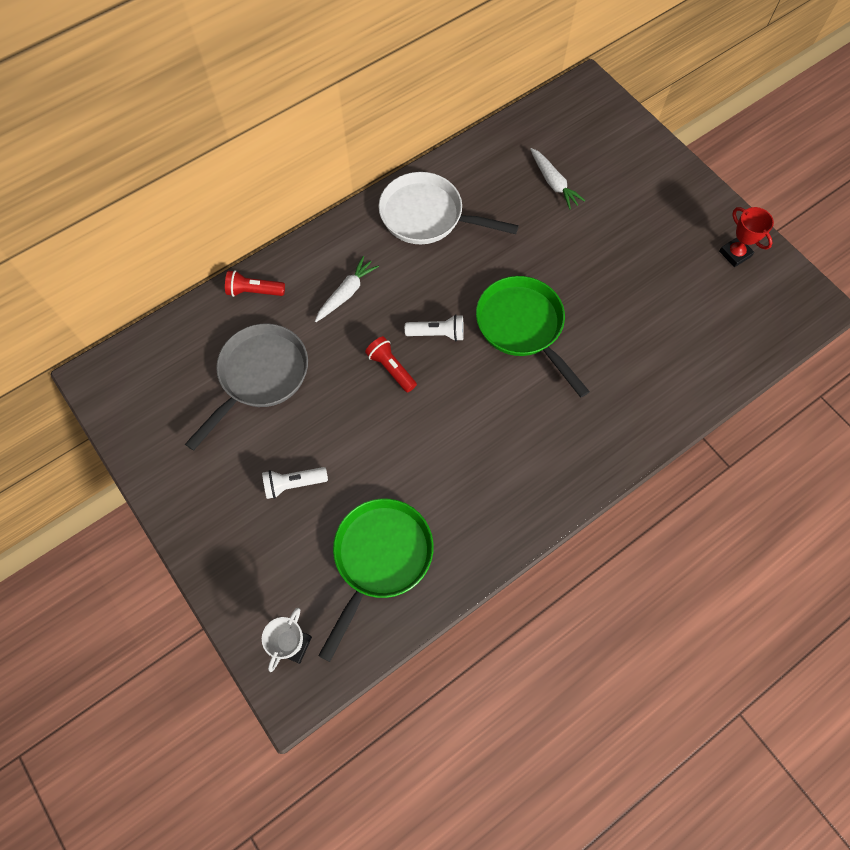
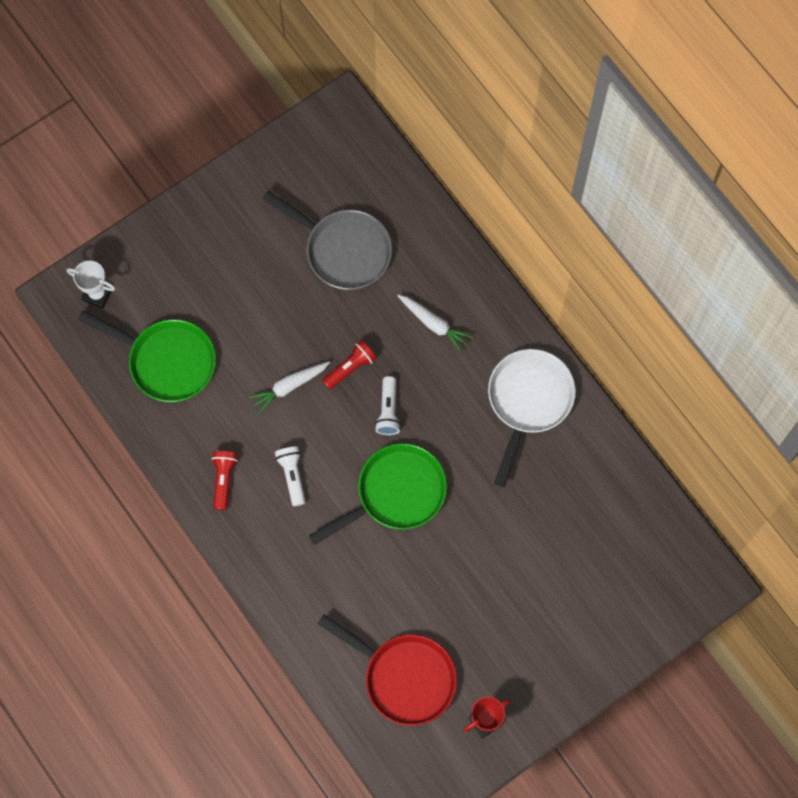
camera: 90 degrees right, 5 degrees up
red flashlight [225,270,285,297] -> red flashlight moved to [211,451,238,510]
white flashlight [262,467,328,499] -> white flashlight moved to [275,446,306,506]
white carrot [530,148,586,210] -> white carrot moved to [249,361,330,414]
none -> red pan [317,615,457,726]

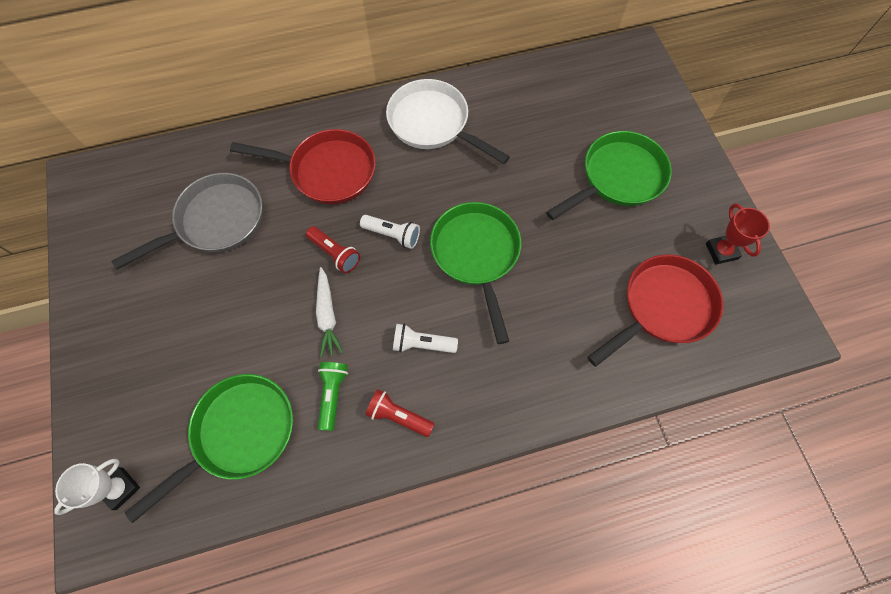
camera: 70 degrees left, 5 degrees down
red flashlight [322,340,377,390] -> red flashlight turned 150 degrees clockwise [306,226,360,273]
white carrot [397,294,473,352] -> red pan [230,129,376,204]
none -> green flashlight [318,362,348,431]
none -> green pan [546,131,672,220]

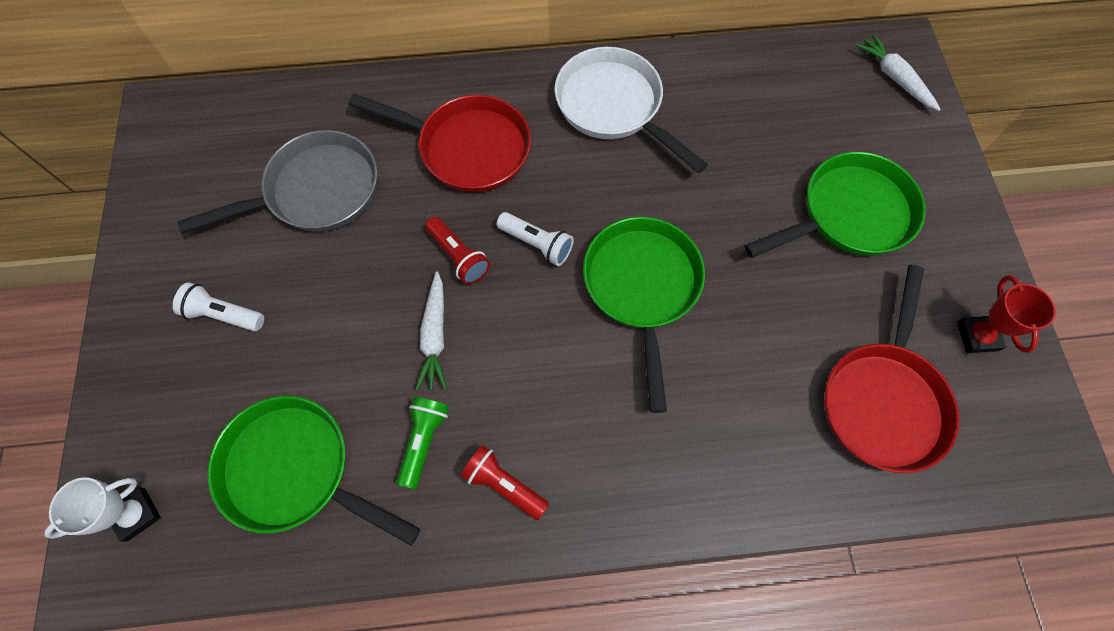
camera: 10 degrees right, 0 degrees up
green pan [125,374,293,523] -> green pan turned 120 degrees counterclockwise [208,396,420,546]
white flashlight [393,324,458,353] -> white flashlight moved to [173,282,264,331]
red pan [588,254,723,367] -> red pan turned 135 degrees clockwise [824,265,959,473]
none -> white carrot [855,34,941,111]

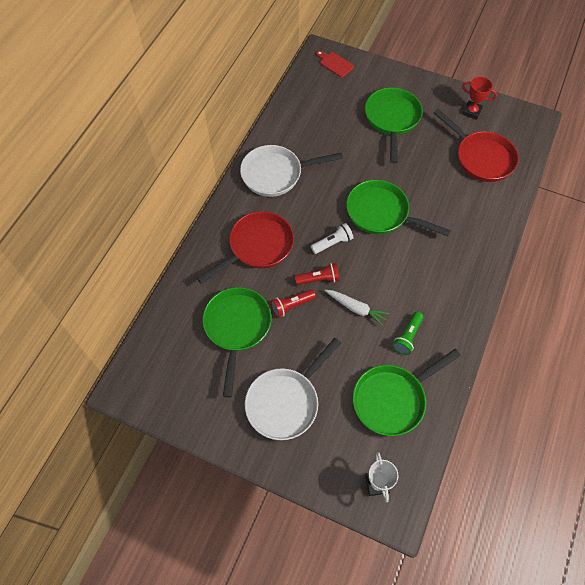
camera: 60 degrees left, 5 degrees down
white flashlight [173,282,264,331] -> white pan [245,338,341,440]
grey pan [177,130,378,234] -> green pan [203,287,272,398]
green flashlight [397,397,449,489] -> green flashlight turned 105 degrees counterclockwise [392,312,424,355]
red flashlight [461,445,549,520] -> red flashlight moved to [271,289,316,318]
white carrot [855,34,941,111] -> red cutting board [316,51,354,77]

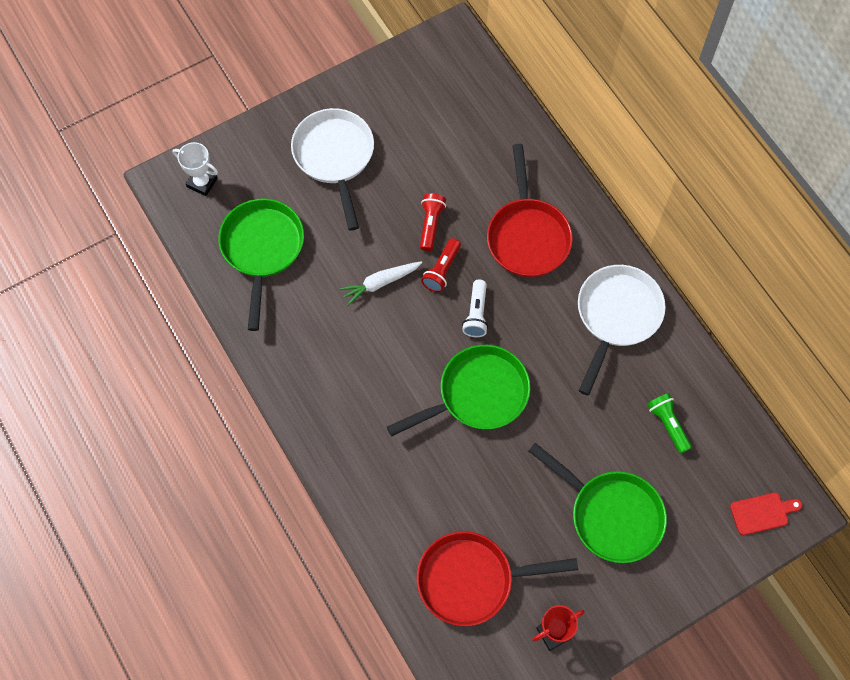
camera: 125 degrees right, 5 degrees up
green pan [203,287,272,398] -> none
green flashlight [392,312,424,355] -> green flashlight moved to [647,393,692,454]

